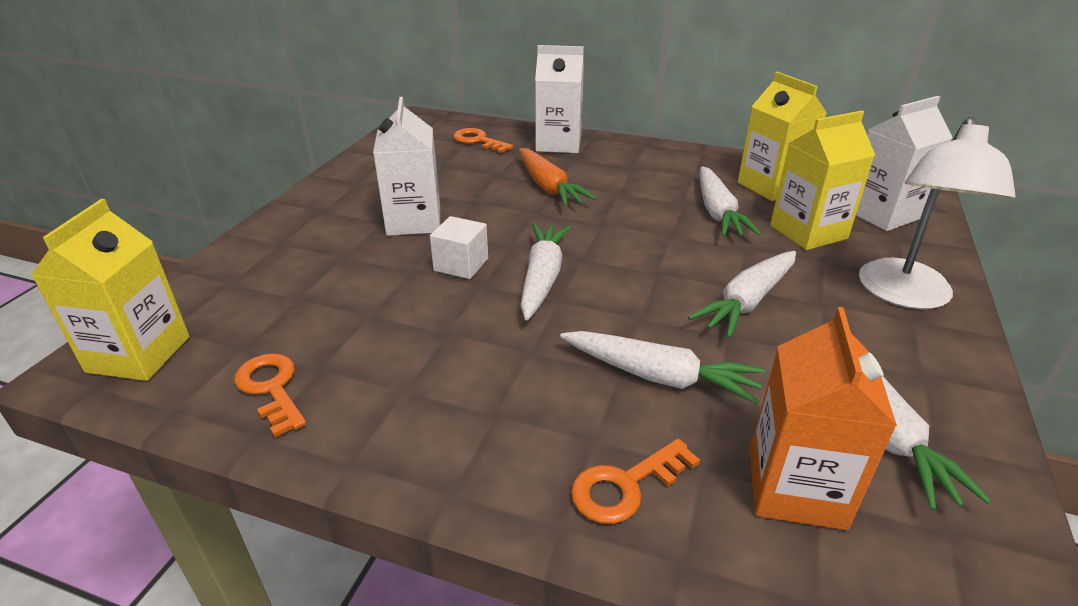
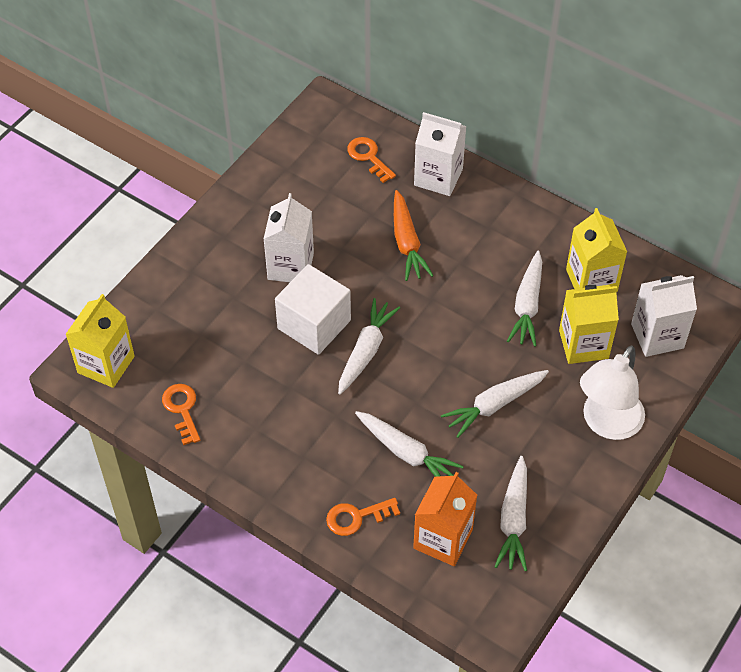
camera: 15 degrees right, 20 degrees up
white cube [430,216,488,279] -> white cube [275,264,351,355], size x1.80

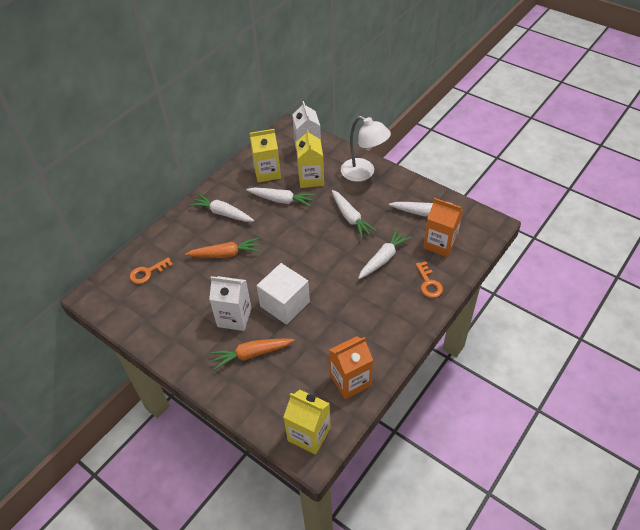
camera: 85 degrees left, 5 degrees down
orange key [162,384,200,445] -> orange carton [329,336,373,399]
white carrot [338,298,400,395] -> white carrot moved to [189,194,254,222]
white carton [414,112,466,196] -> none
none -> orange carrot [211,338,294,370]

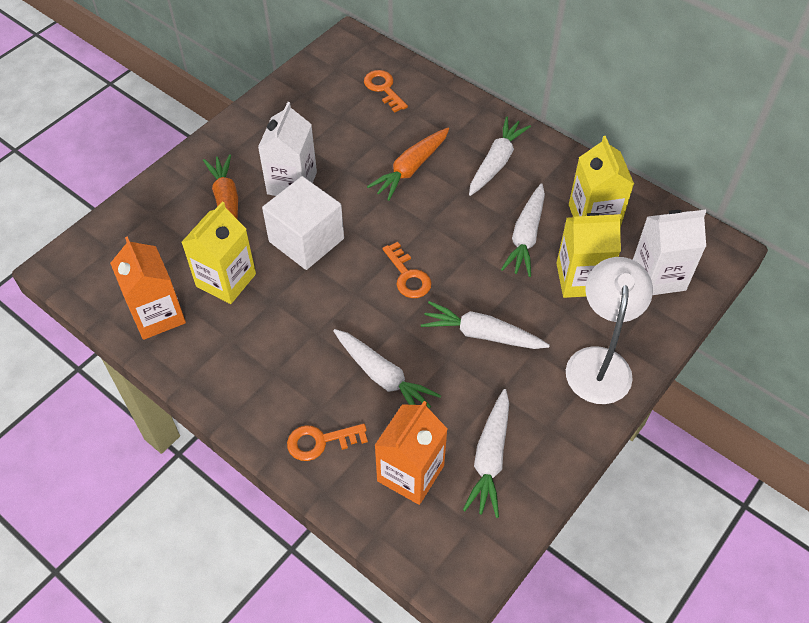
camera: 90 degrees right, 5 degrees up
orange carrot [185,238,260,258] -> orange carrot turned 45 degrees clockwise [367,128,449,201]
yellow carton [283,390,331,455] -> yellow carton moved to [181,202,256,304]
white carrot [332,190,377,238] -> white carrot turned 45 degrees clockwise [421,301,550,349]
white lamp [341,116,391,182] -> white lamp turned 150 degrees clockwise [566,257,653,404]
none -> orange key [382,242,432,298]

